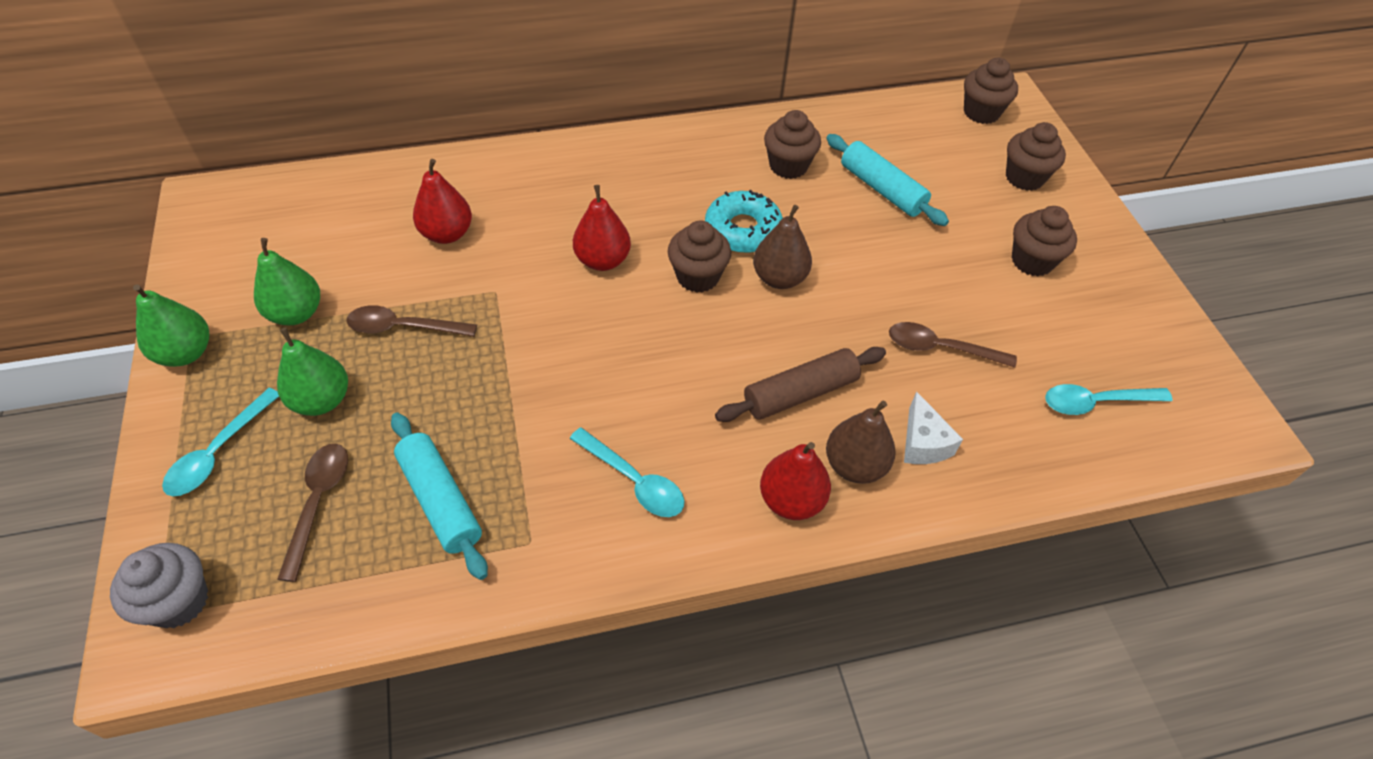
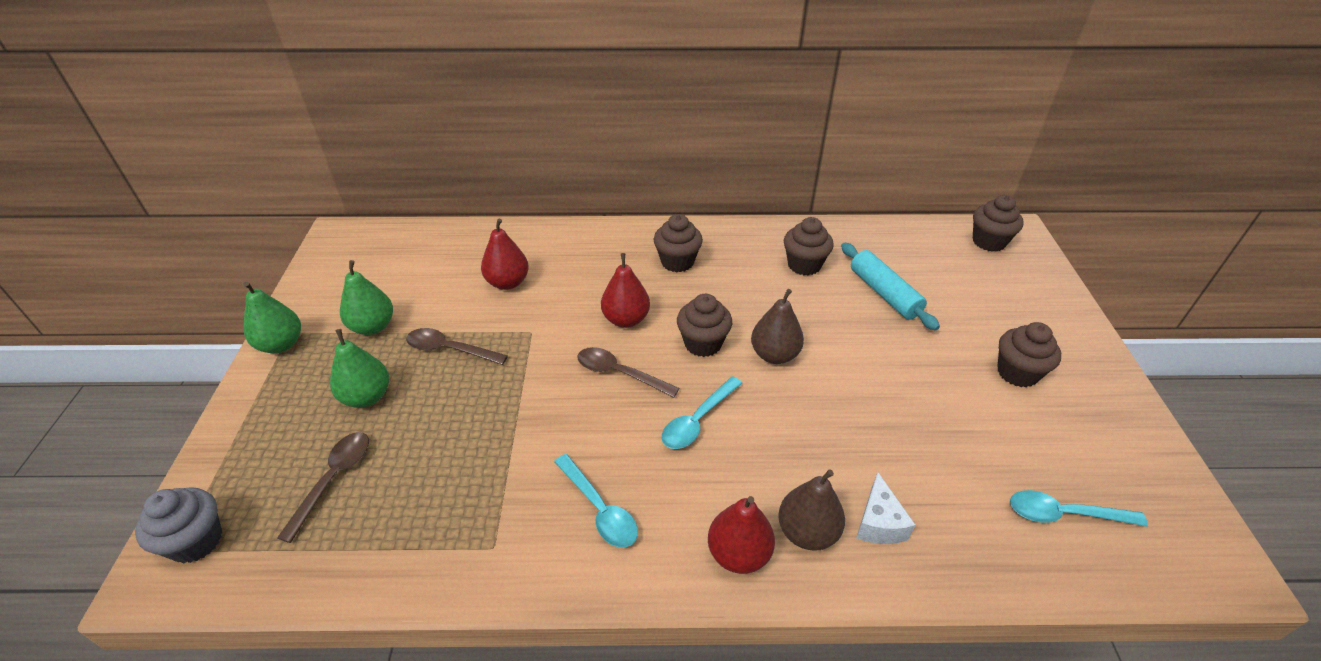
camera: 15 degrees right, 10 degrees down
turquoise spoon [162,388,279,496] -> turquoise spoon moved to [661,376,742,449]
turquoise rolling pin [391,413,488,580] -> none
turquoise donut [705,190,783,253] -> none
brown rolling pin [715,347,886,422] -> none
brown spoon [889,322,1017,368] -> brown spoon moved to [577,347,679,398]
brown cupcake [1006,122,1066,191] -> brown cupcake moved to [654,214,703,272]

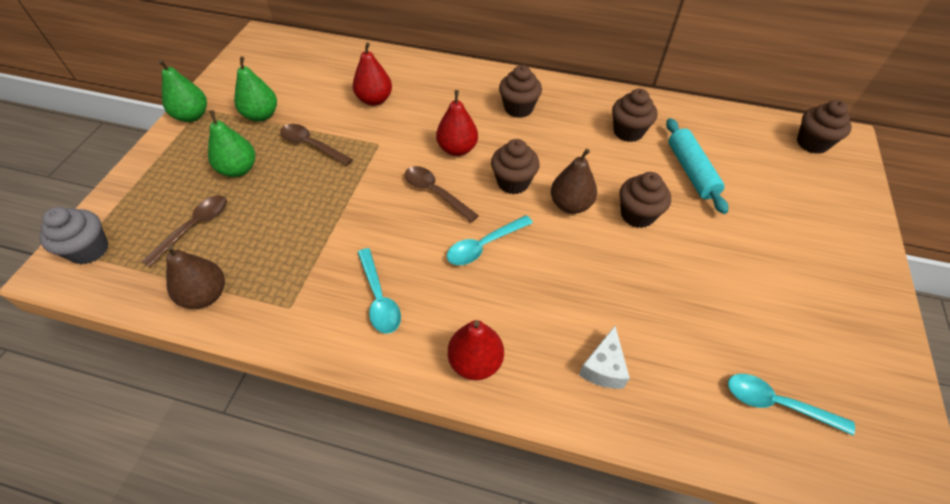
camera: 15 degrees right, 10 degrees up
brown pear [778,469,845,551] -> brown pear moved to [166,245,225,309]
brown cupcake [997,322,1061,387] -> brown cupcake moved to [619,172,671,228]

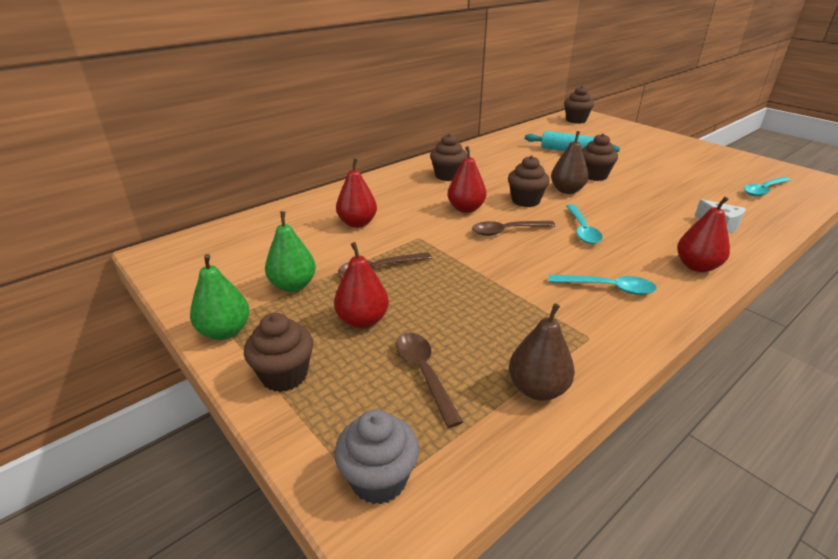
camera: 55 degrees left, 20 degrees down
green pear [208,110,255,177] -> red pear [334,242,389,329]
brown cupcake [612,88,657,142] -> brown cupcake moved to [244,313,313,392]

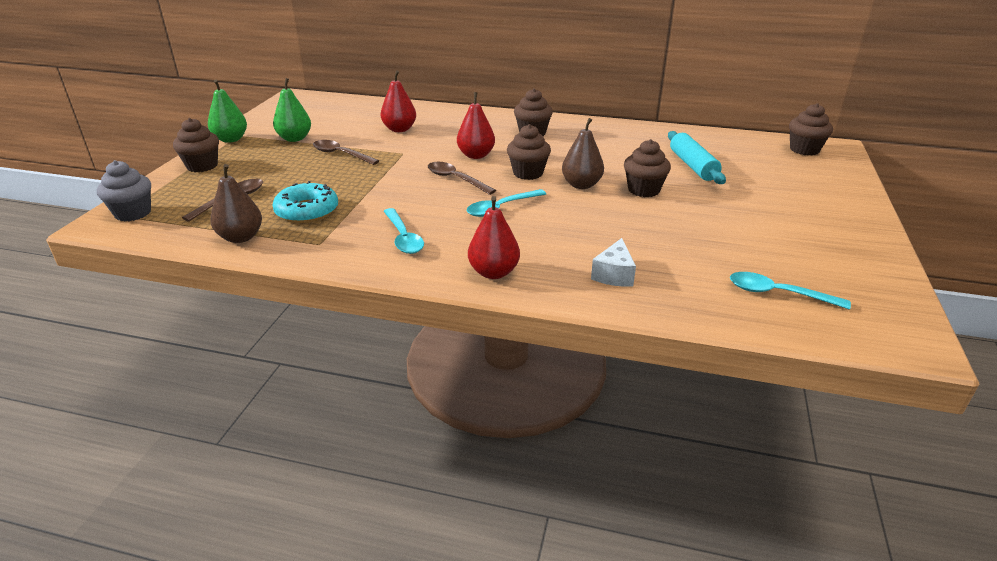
camera: 55 degrees right, 0 degrees up
red pear [334,242,389,329] -> none
none -> turquoise donut [273,181,338,223]

